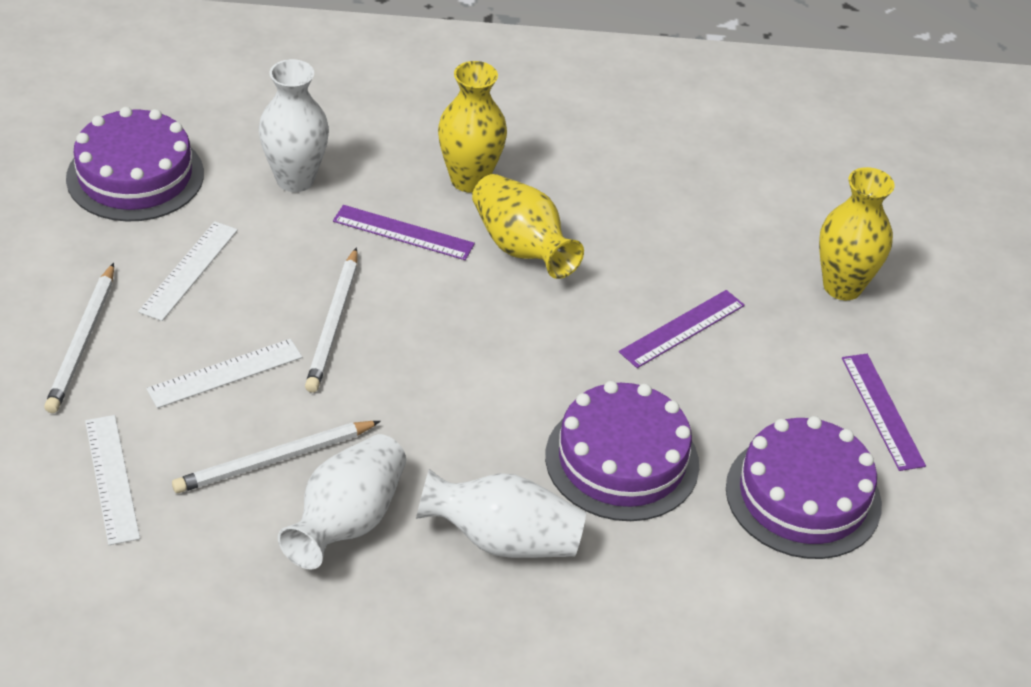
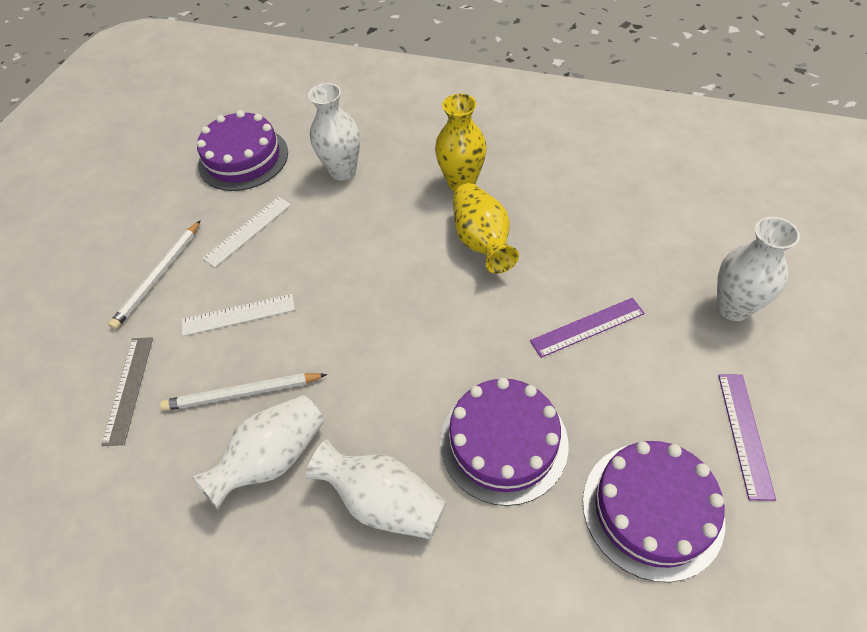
camera: 25 degrees right, 10 degrees up
white ruler [85,415,140,545] -> grey ruler [101,337,153,446]
white pencil [305,247,357,392] -> none
purple ruler [333,205,475,260] -> none
yellow vase [819,167,895,300] -> white vase [717,217,800,321]

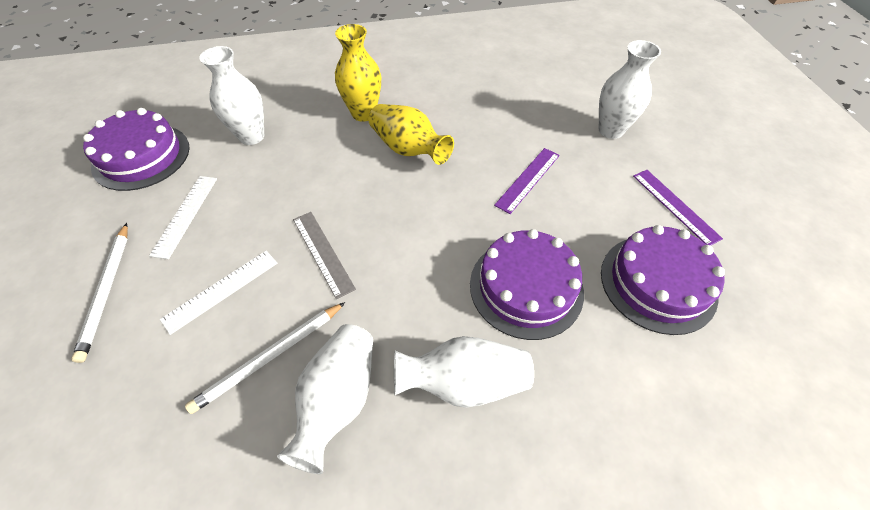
camera: 35 degrees left, 0 degrees up
grey ruler [101,337,153,446] -> grey ruler moved to [293,212,356,299]

